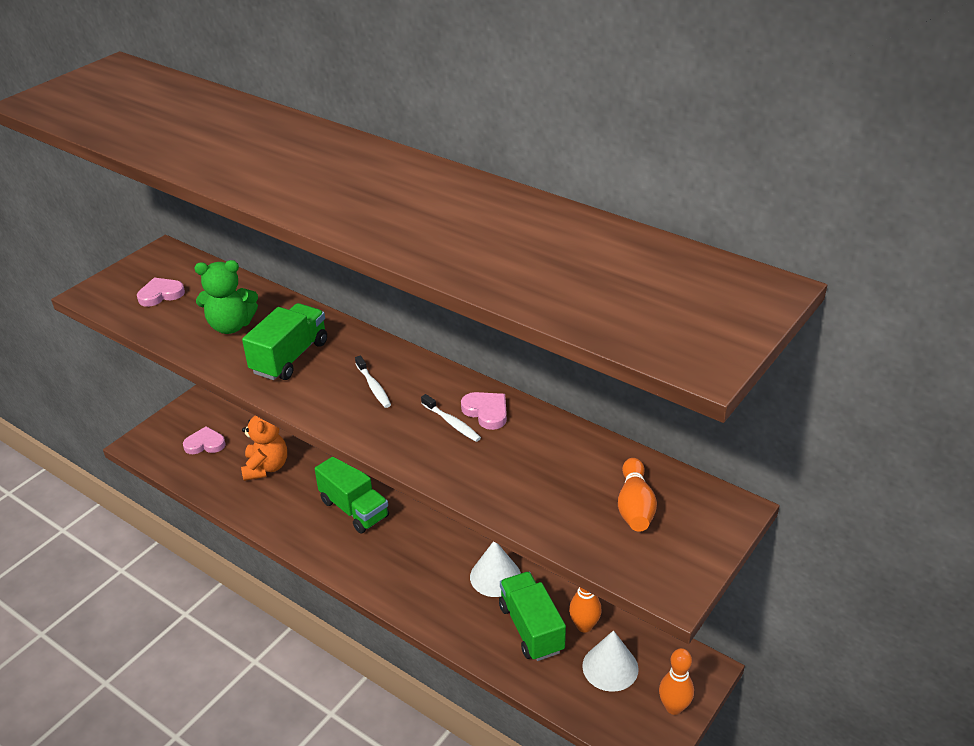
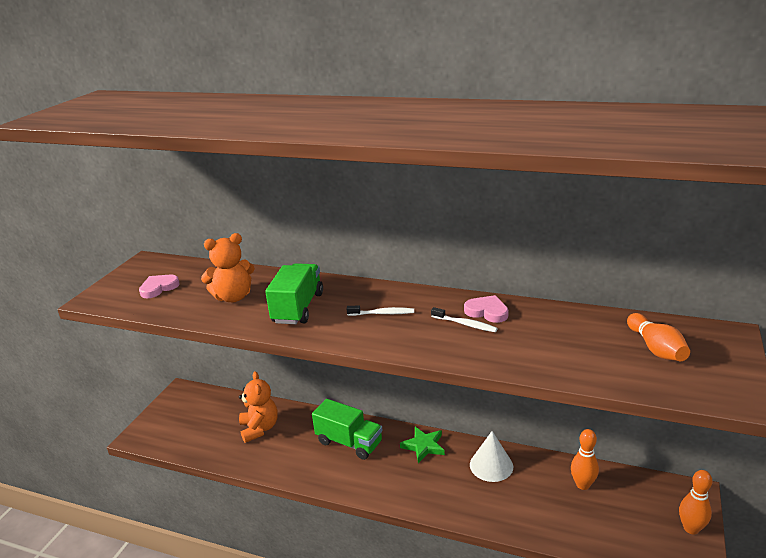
camera: 15 degrees left, 10 degrees down
pink heart [183,426,226,454] -> none
green teddy bear [194,260,258,334] -> orange teddy bear [201,233,255,302]
white toothbrush [355,355,391,408] -> white toothbrush turned 45 degrees counterclockwise [347,305,414,316]
green truck [499,572,566,661] -> none
white cone [582,630,639,692] -> none
none -> green star [400,427,445,463]

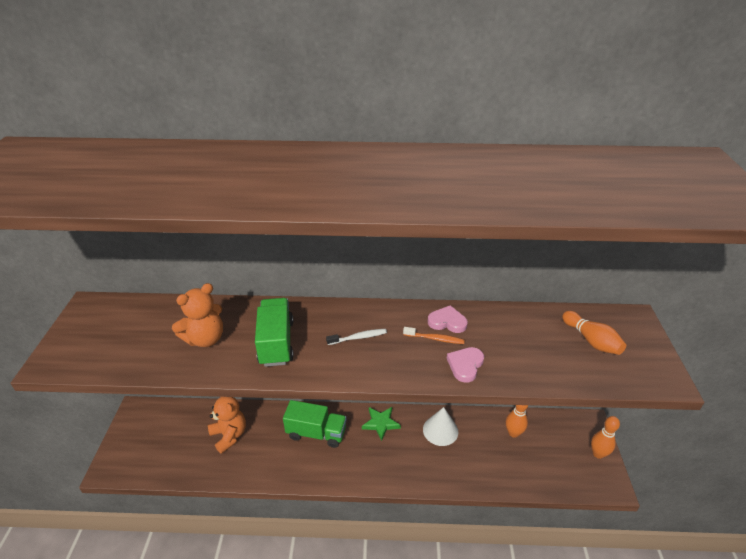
camera: 20 degrees left, 10 degrees up
pink heart [139,275,180,298] -> pink heart moved to [447,347,484,383]
white toothbrush [431,307,498,332] -> orange toothbrush [403,327,465,344]

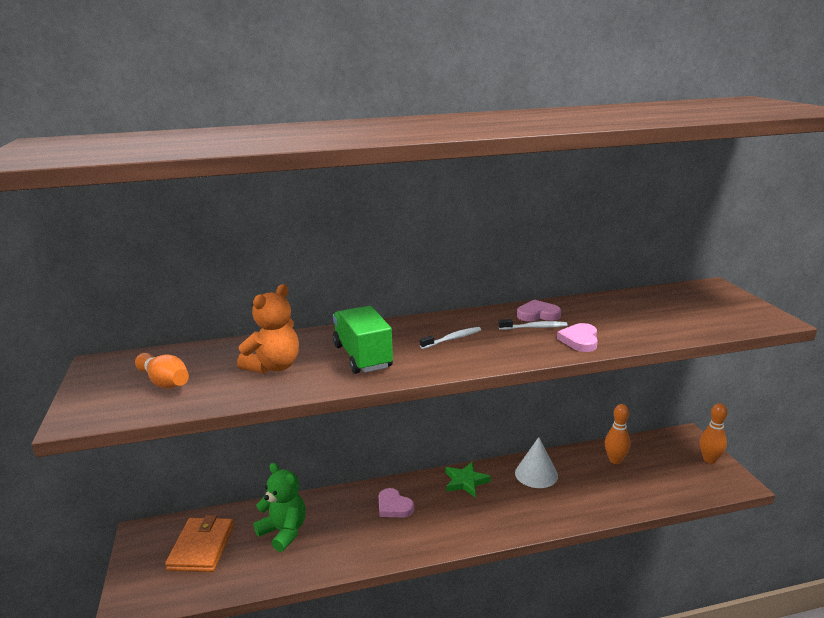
camera: 15 degrees left, 15 degrees down
orange teddy bear [208,397,246,454] -> green teddy bear [253,463,306,552]
green truck [283,400,347,448] -> pink heart [379,488,414,517]
orange toothbrush [403,327,465,344] -> white toothbrush [498,319,568,330]
orange bowling pin [562,311,626,355] -> orange bowling pin moved to [135,353,189,389]
none -> orange wallet [165,515,234,572]

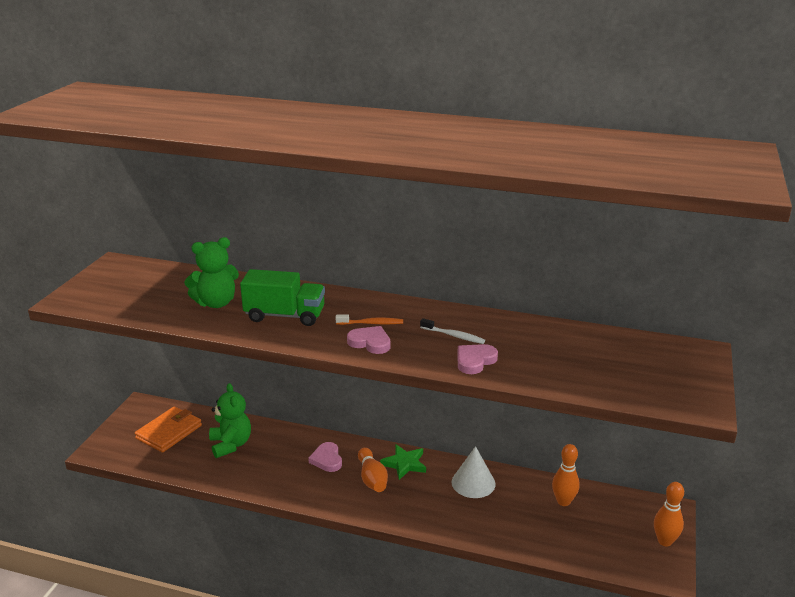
camera: 30 degrees right, 5 degrees up
orange bowling pin [135,353,189,389] -> orange bowling pin moved to [358,448,388,492]
orange teddy bear [237,284,299,374] -> green teddy bear [184,237,239,308]
green truck [333,306,393,374] -> green truck turned 90 degrees clockwise [240,269,325,326]
white toothbrush [420,327,481,349] -> orange toothbrush [336,315,403,325]
pink heart [517,300,561,322] -> pink heart moved to [347,326,391,354]

